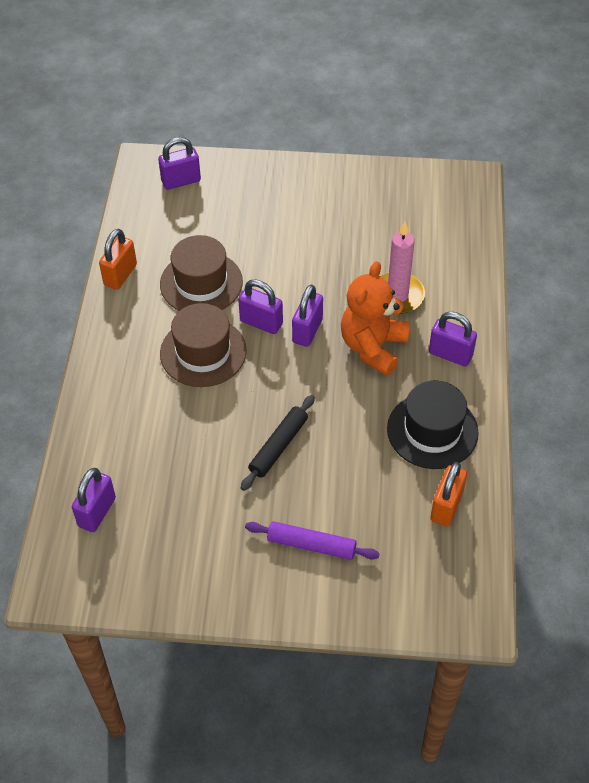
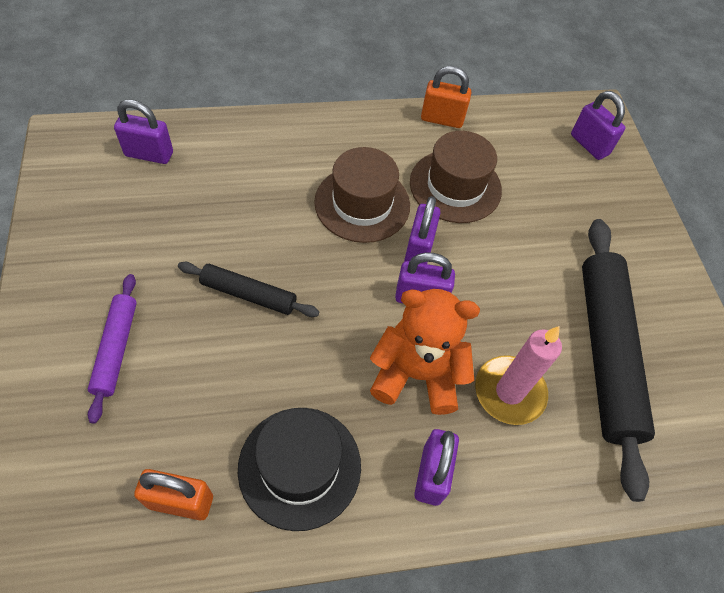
camera: 70 degrees right, 5 degrees up
none -> black rolling pin [582,219,655,502]

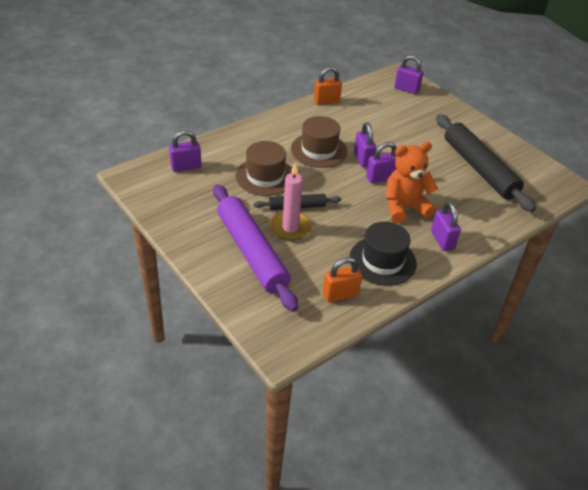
camera: 25 degrees left, 15 degrees down
purple rolling pin [88,274,137,424] -> purple rolling pin [213,184,298,312], size x1.96
brown hat [410,131,502,223] -> brown hat moved to [235,141,292,196]
pink candle [475,326,562,425] -> pink candle moved to [270,163,312,241]

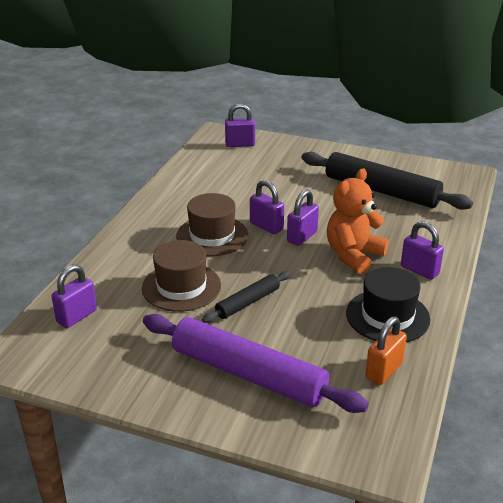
camera: 30 degrees left, 10 degrees down
pink candle [270,163,312,241] -> none
orange padlock [314,67,342,105] -> none

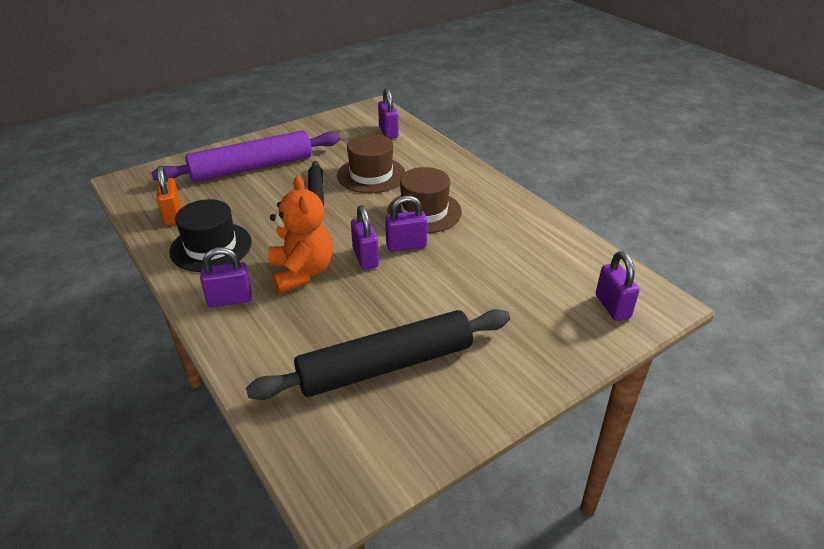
camera: 125 degrees right, 5 degrees up
purple padlock [225,103,255,147] -> purple padlock turned 45 degrees counterclockwise [596,251,639,321]

